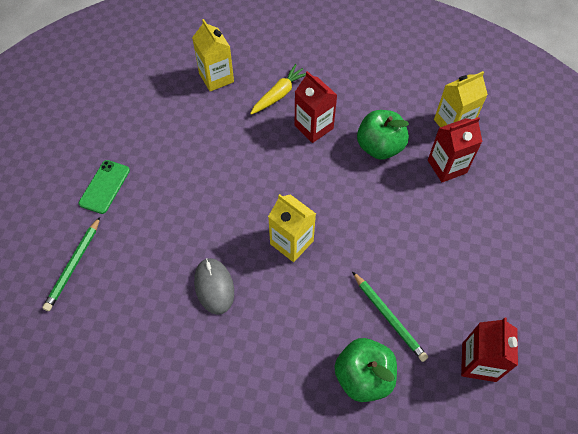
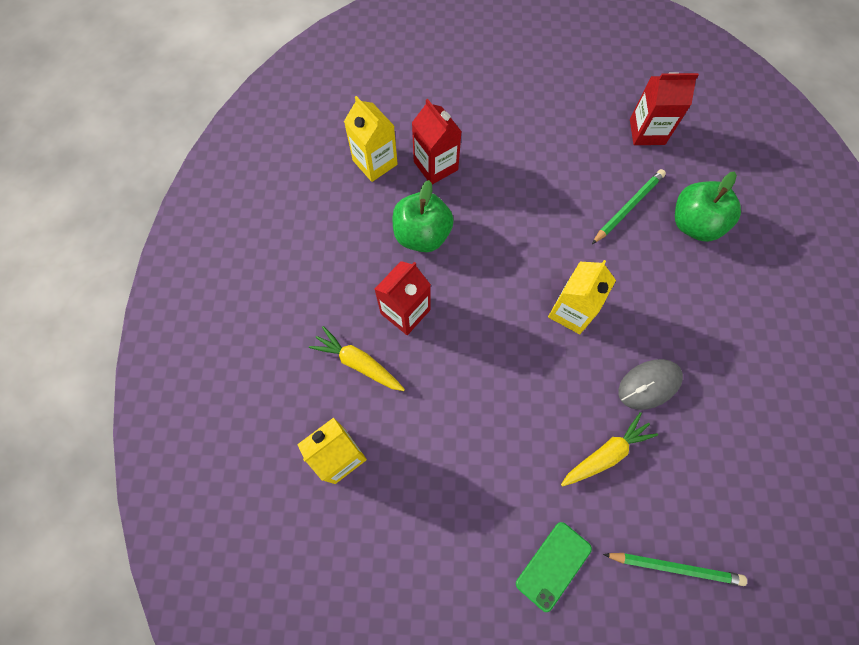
camera: 100 degrees left, 10 degrees up
green phone [79,160,130,214] -> green phone turned 60 degrees counterclockwise [516,522,592,612]
none -> yellow carrot [561,412,658,486]

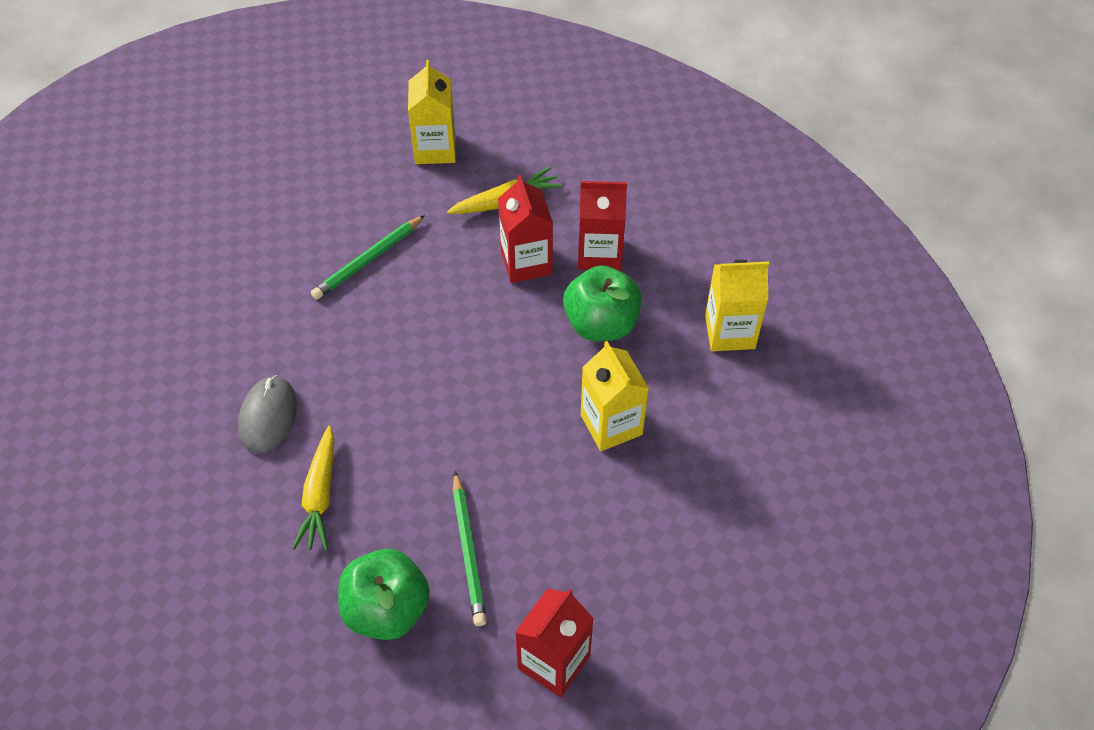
camera: 125 degrees right, 15 degrees down
red carton [412,99,462,185] -> red carton moved to [578,181,627,271]
green phone [516,522,592,612] -> none
yellow carton [548,260,616,334] -> yellow carton moved to [581,341,649,451]
yellow carrot [561,412,658,486] -> yellow carrot moved to [292,426,334,550]
green pencil [603,553,747,586] -> green pencil moved to [311,215,425,300]

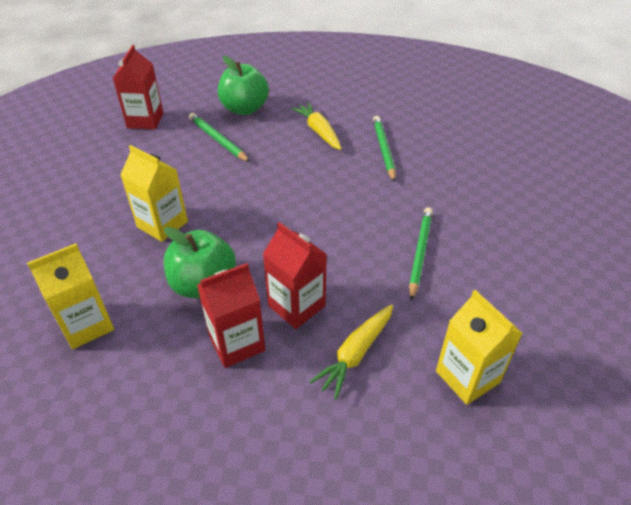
camera: 150 degrees right, 10 degrees down
grey mouse [238,375,297,454] -> green pencil [373,116,396,182]

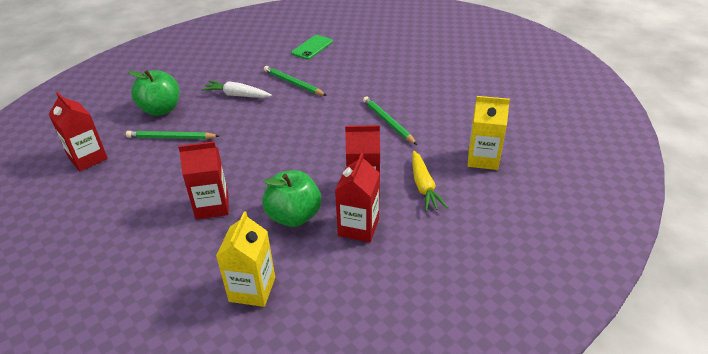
camera: 45 degrees left, 5 degrees down
yellow carton [120,145,188,242] -> red carton [178,141,229,220]
yellow carrot [291,102,342,150] -> white carrot [201,80,272,98]
none -> green phone [291,35,333,60]

